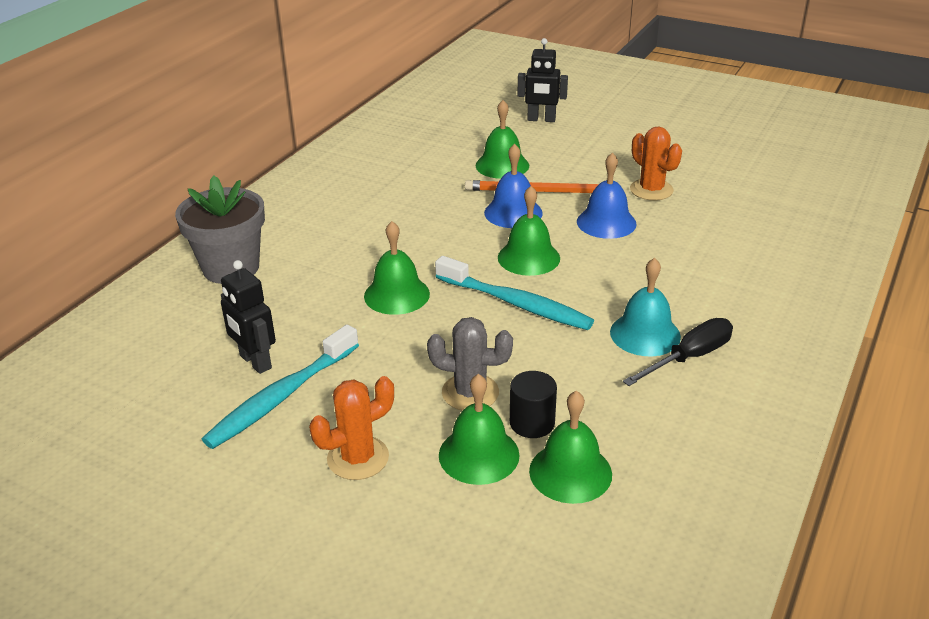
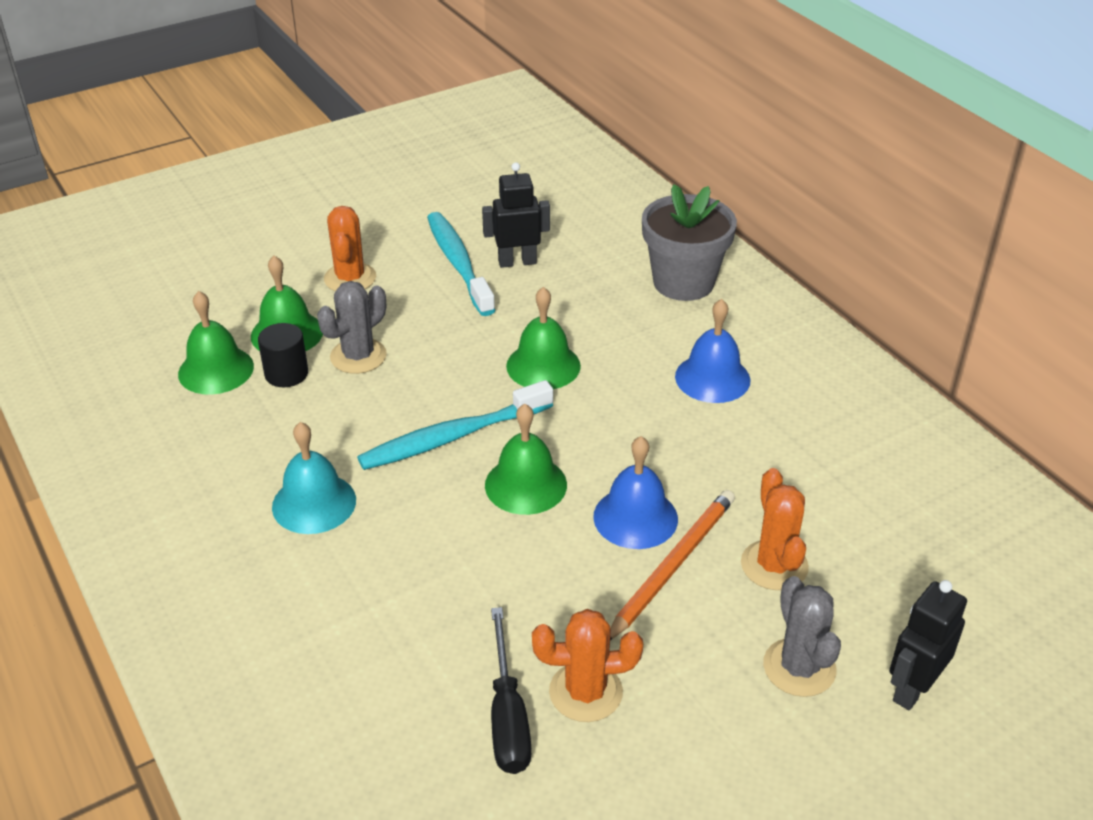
camera: 120 degrees right, 5 degrees up
green bell [476,100,529,179] -> orange cactus [741,468,809,590]
blue bell [577,153,637,239] -> blue bell moved to [675,299,751,403]
black screwdriver [623,318,733,386] -> black screwdriver moved to [491,607,531,774]
none -> grey cactus [763,576,841,697]

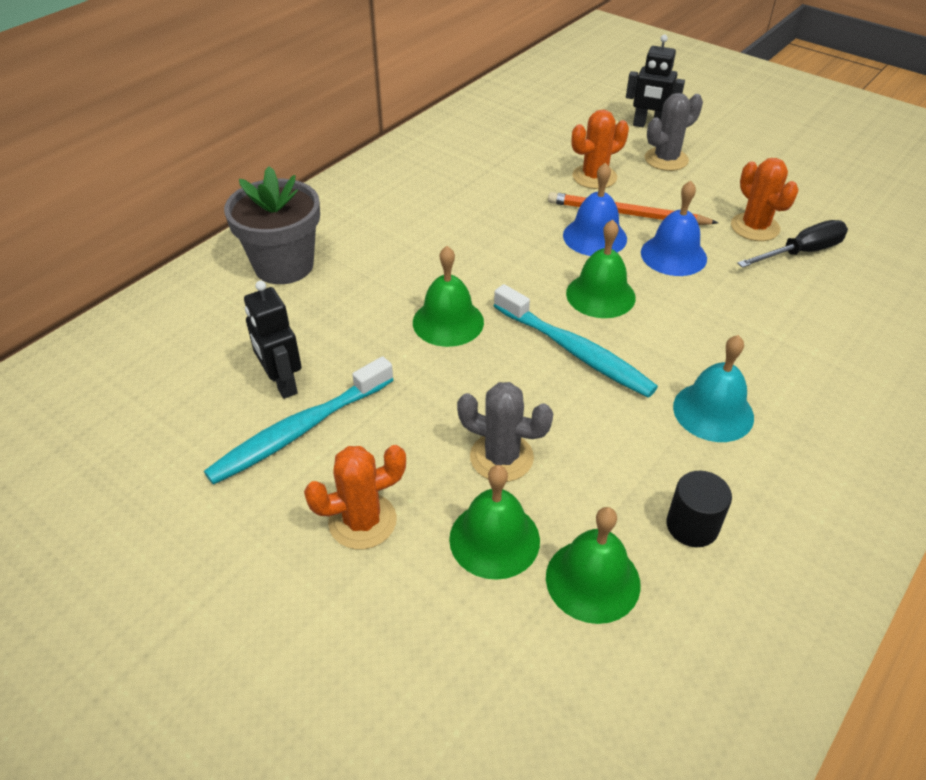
camera: 110 degrees left, 5 degrees up
black cylinder [258,323,308,387] -> black cylinder moved to [666,471,732,547]
blue bell [675,299,751,403] -> blue bell moved to [641,181,707,276]

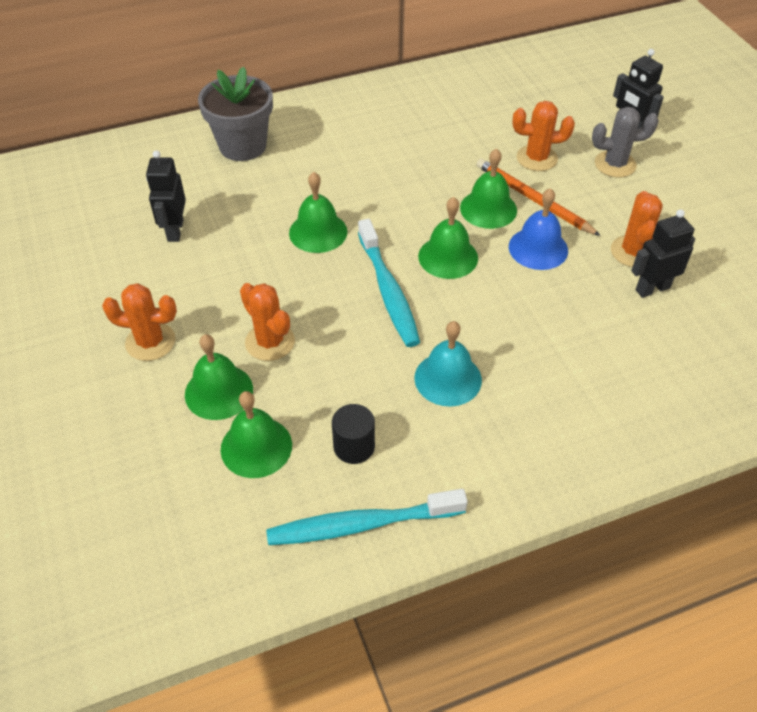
camera: 30 degrees right, 5 degrees up
turquoise toothbrush [204,356,393,485] -> turquoise toothbrush moved to [266,489,468,545]
grey cactus [457,382,553,482] -> orange cactus [240,283,295,361]
blue bell [563,163,627,256] -> green bell [460,148,517,229]
black screwdriver [737,220,848,268] -> black robot [631,209,695,298]

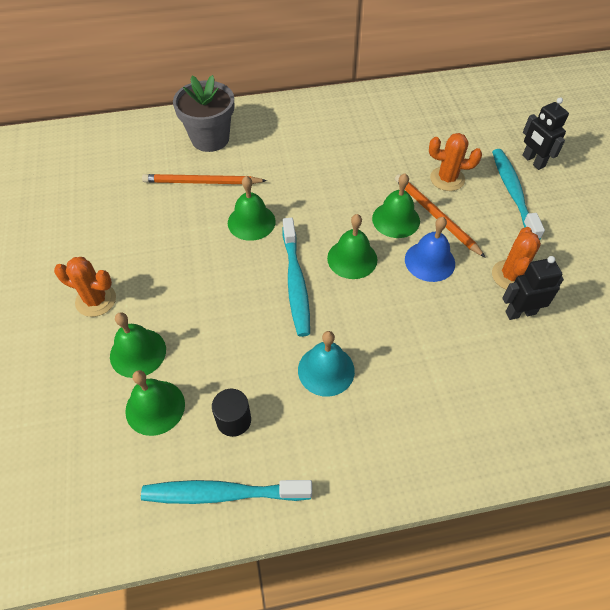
camera: 10 degrees right, 5 degrees up
black robot [146,150,186,242] -> none
orange cactus [240,283,295,361] -> none
grey cactus [592,107,659,178] -> turquoise toothbrush [492,149,545,240]
none -> orange pencil [142,174,267,184]

